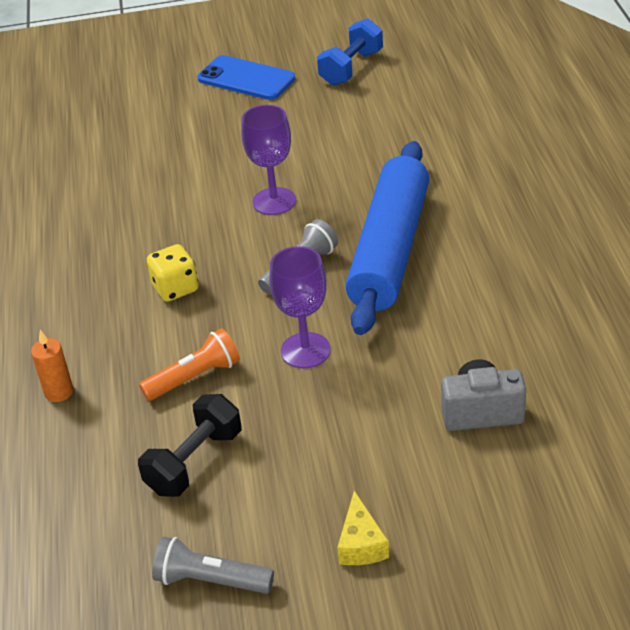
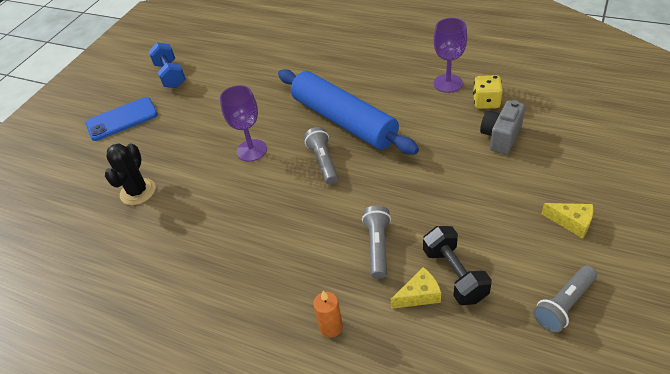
camera: 55 degrees left, 5 degrees up
orange flashlight [139,328,240,401] -> grey flashlight [362,205,391,279]
yellow dice [147,244,198,302] -> yellow dice moved to [473,75,503,109]
purple goblet [269,246,331,368] -> purple goblet moved to [434,18,467,93]
none -> black cactus [105,143,155,205]
none -> yellow cheese [391,267,441,309]

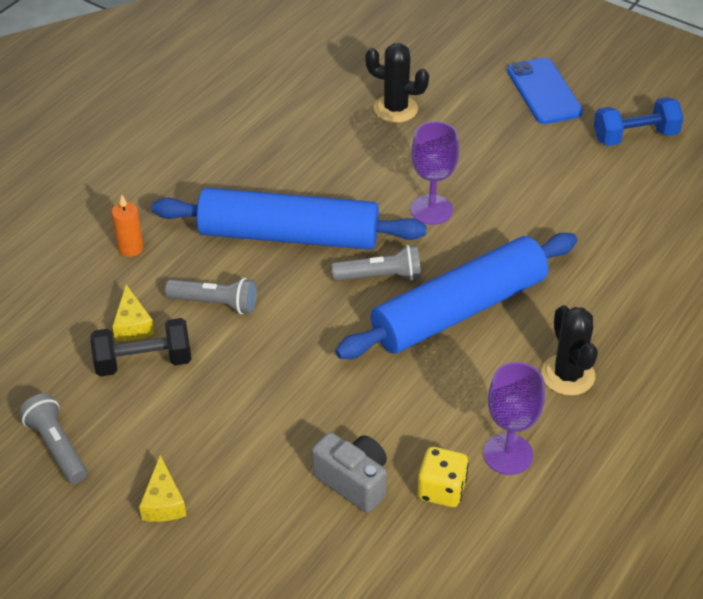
camera: 95 degrees right, 0 degrees up
yellow cheese [542,203,594,238] -> yellow cheese turned 45 degrees counterclockwise [139,455,186,522]
none -> blue rolling pin [152,188,427,250]
none -> black cactus [541,305,598,396]

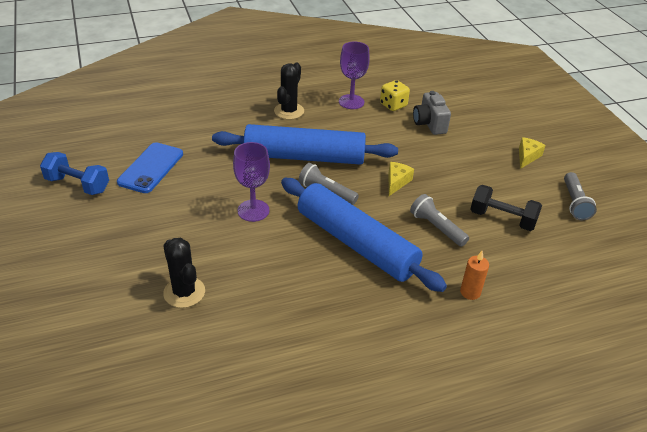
camera: 145 degrees left, 5 degrees down
yellow cheese [112,285,155,341] -> yellow cheese moved to [389,162,414,196]
blue phone [507,58,583,124] -> blue phone moved to [117,142,183,193]

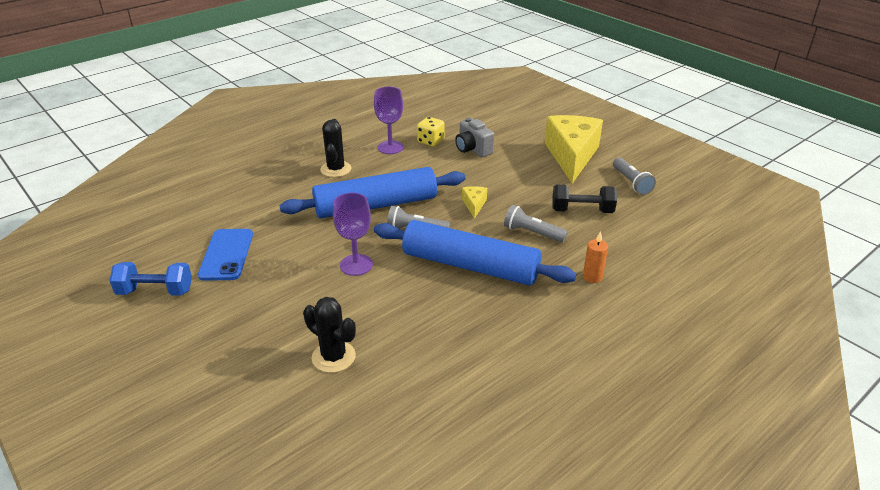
camera: 20 degrees left, 5 degrees down
yellow cheese [519,137,546,169] -> yellow cheese [545,115,603,184], size x2.42

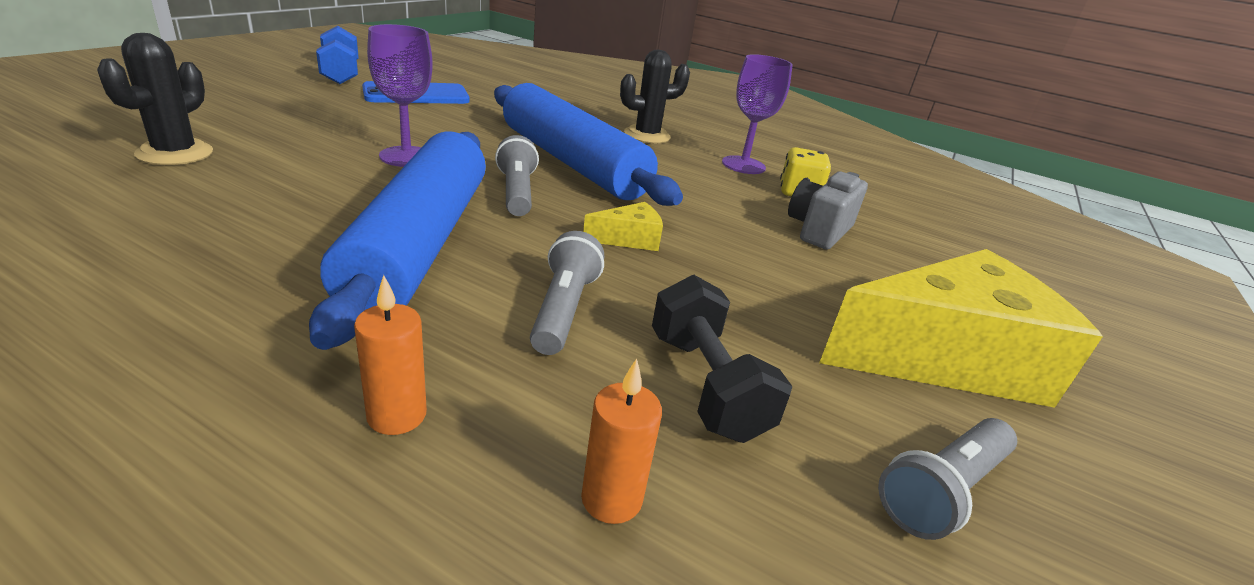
camera: 65 degrees right, 5 degrees down
none -> orange candle [581,359,662,524]

